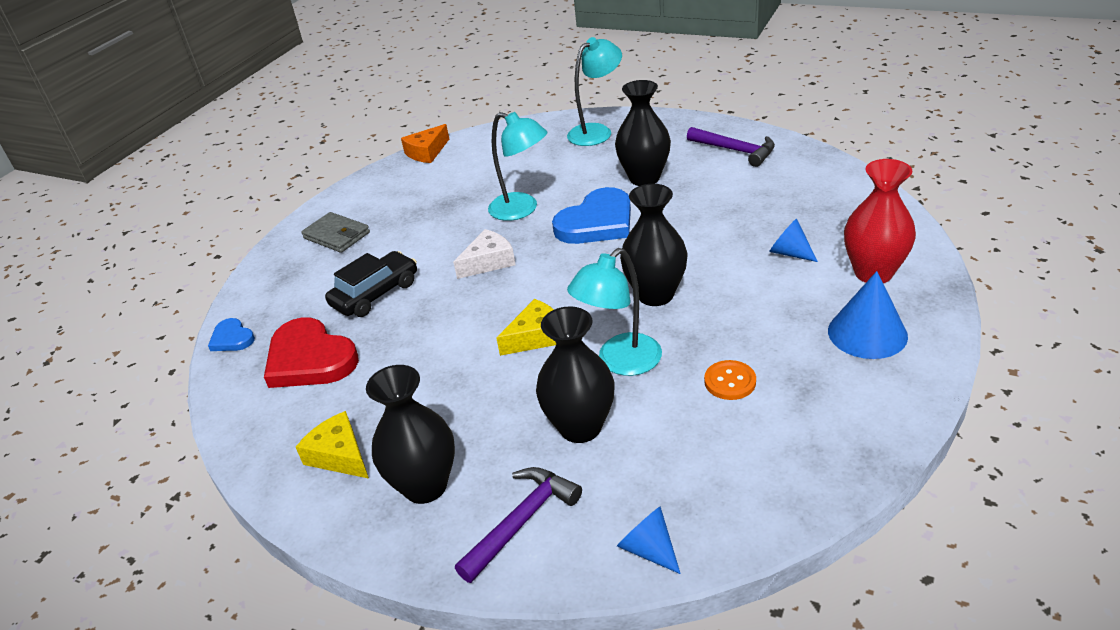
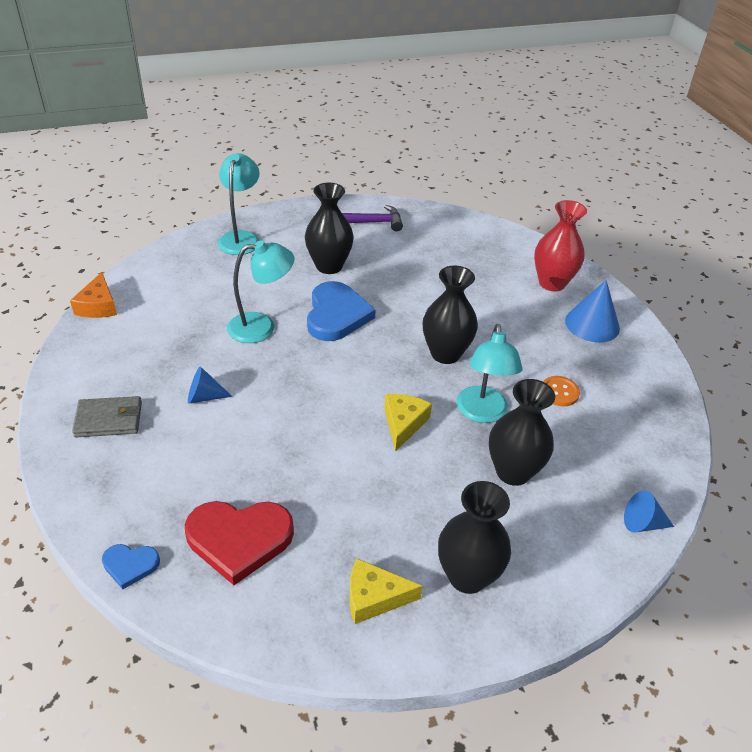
camera: 50 degrees left, 5 degrees up
black car [325,251,417,317] -> none
white cheese [453,229,515,279] -> none
purple hammer [455,467,582,583] -> none
blue cone [769,218,818,262] -> blue cone moved to [188,366,232,404]

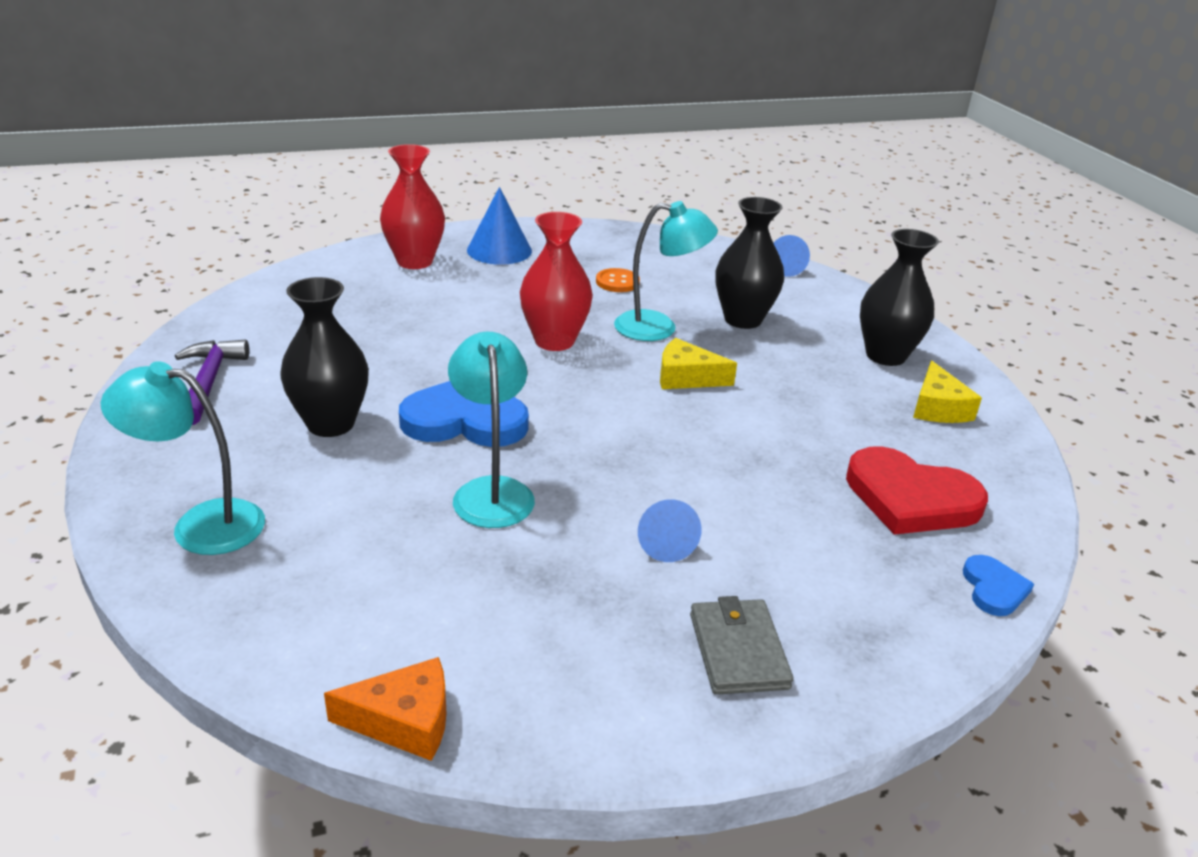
camera: 90 degrees left, 10 degrees down
red heart [185,501,294,585] -> red heart turned 120 degrees clockwise [846,446,988,535]
black vase [423,266,478,364] -> red vase [520,212,593,351]

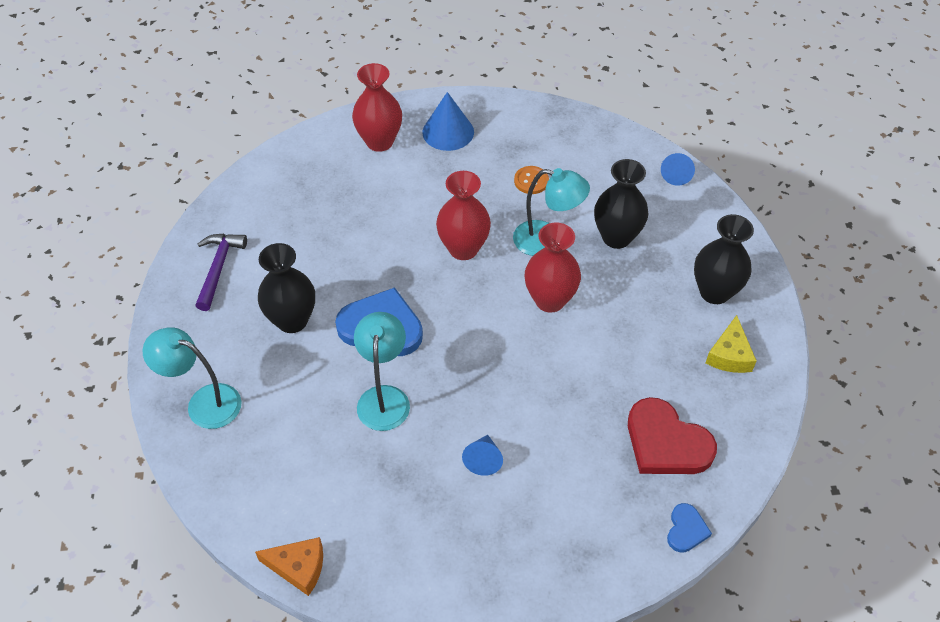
camera: 15 degrees right, 20 degrees up
yellow cheese [660,338,737,389] -> red vase [525,222,581,313]
grey wallet [690,596,794,695] -> none

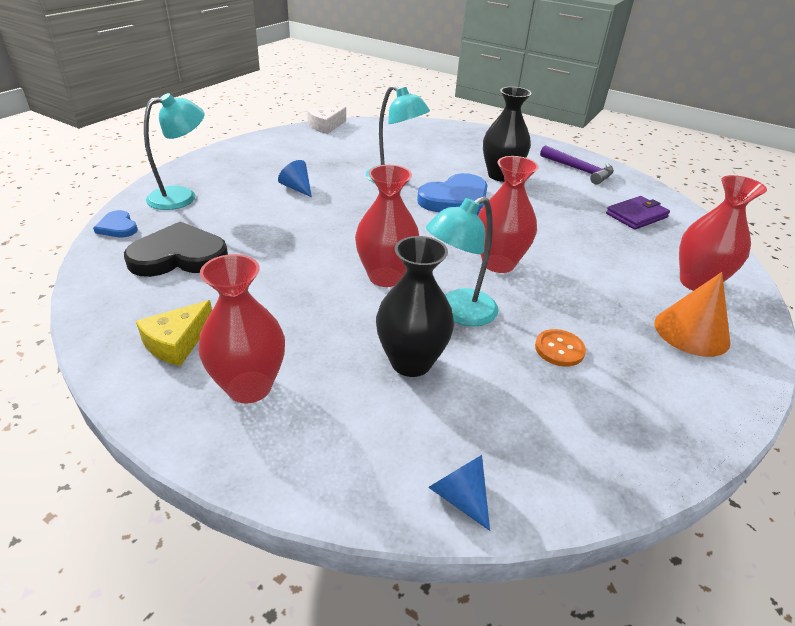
camera: 125 degrees right, 15 degrees down
turquoise lamp [143,327,242,429] -> turquoise lamp moved to [144,93,205,210]
orange cheese [255,537,323,596] -> white cheese [307,107,346,134]
blue cone [422,92,474,151] -> orange cone [655,272,730,357]
red heart [628,397,717,474] -> black heart [124,221,228,277]
black vase [694,214,754,304] -> red vase [198,254,285,404]
yellow cheese [706,315,757,373] -> yellow cheese turned 105 degrees counterclockwise [136,300,212,366]
none -> purple wallet [606,196,670,230]

